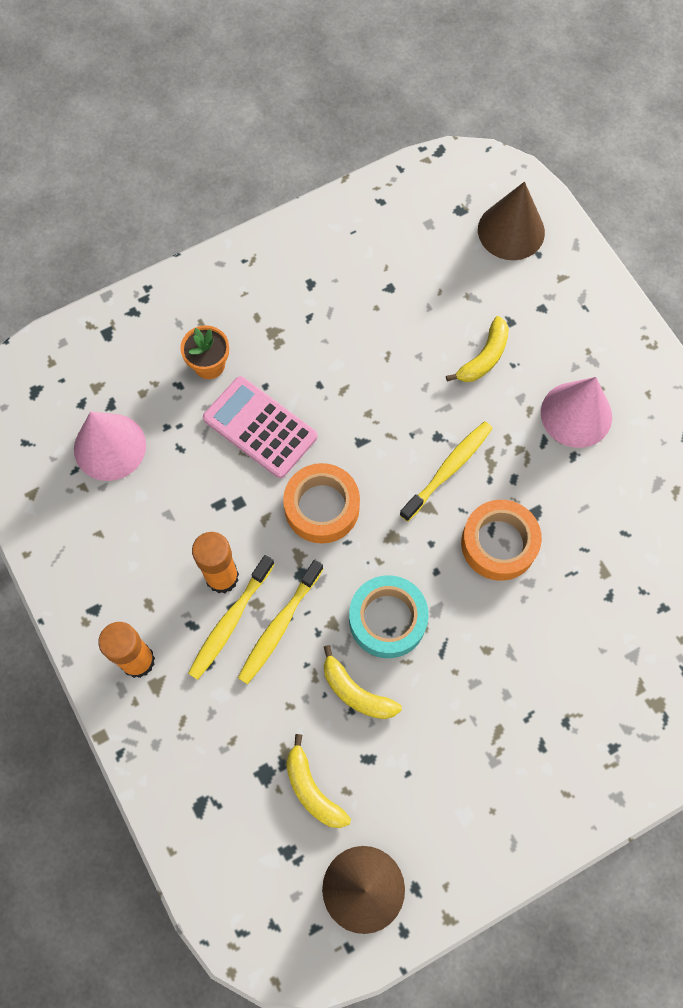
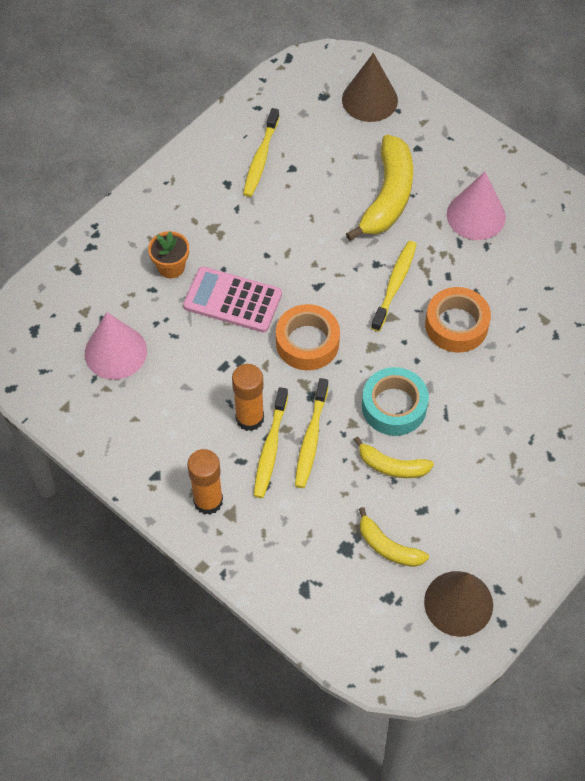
camera: 20 degrees left, 10 degrees down
yellow banana [446,316,509,382] -> yellow banana [346,135,413,241], size x1.80
none -> yellow toothbrush [243,108,280,197]

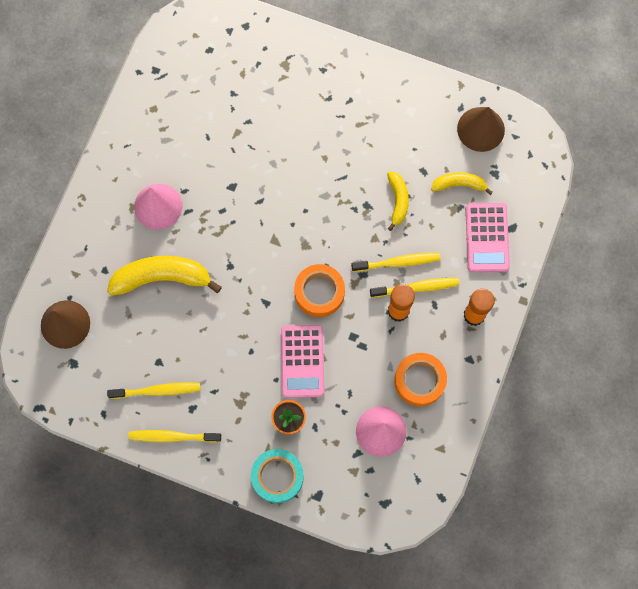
camera: 110 degrees left, 15 degrees up
yellow banana [359,507,429,567] -> yellow banana turned 105 degrees counterclockwise [431,172,493,195]
turquoise tape [362,367,429,436] -> turquoise tape moved to [251,449,304,503]
yellow toothbrush [371,241,417,332] -> yellow toothbrush moved to [128,430,221,443]
orange tape [425,287,491,353] -> orange tape moved to [394,353,447,406]
none -> pink calculator [466,203,510,272]

